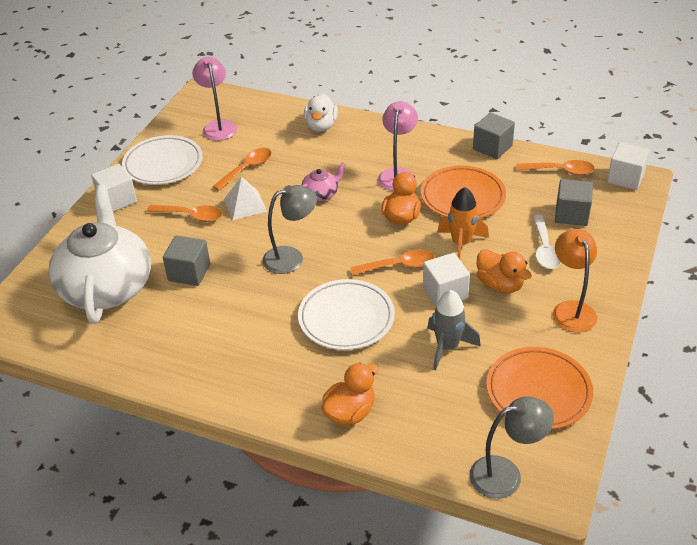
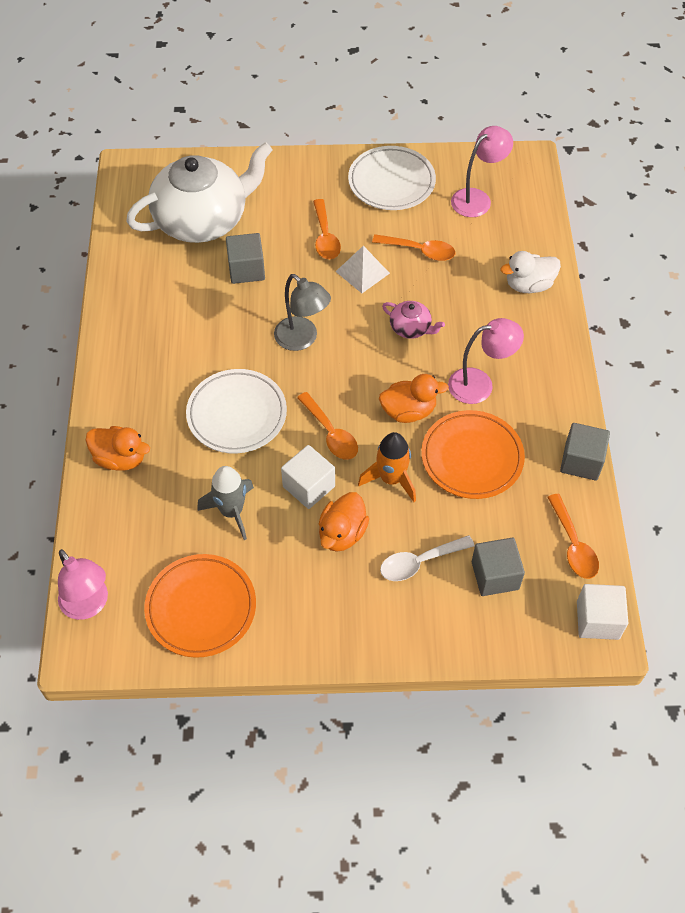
camera: 65 degrees right, 15 degrees up
white cube [91,164,137,212] -> none
grey lamp [470,396,554,499] -> pink lamp [58,549,108,620]
orange lamp [553,229,597,333] -> none

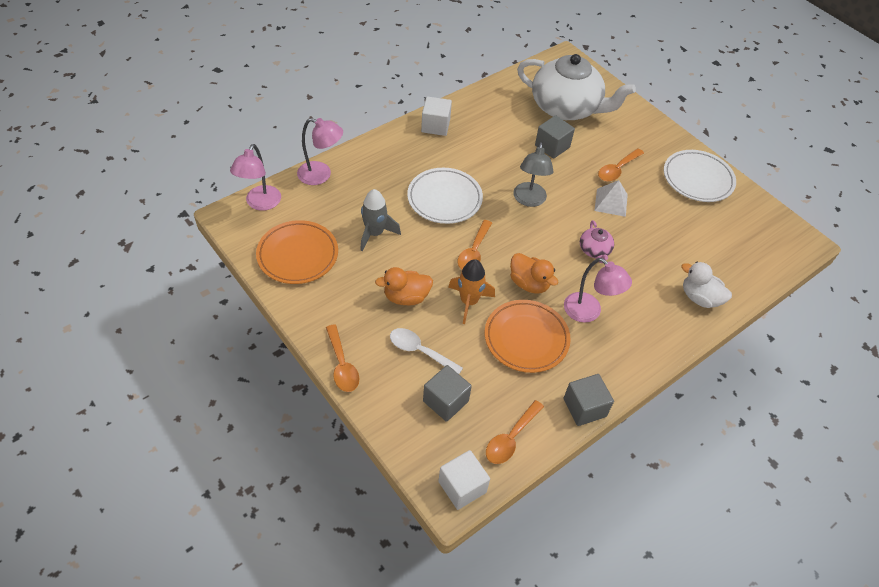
camera: 50 degrees right, 5 degrees down
orange duck [85,426,150,471] -> none
white cube [281,445,335,509] -> white cube moved to [421,96,452,136]
orange spoon [372,234,456,261] -> orange spoon moved to [326,325,360,392]
pink lamp [451,126,513,217] -> pink lamp moved to [297,118,343,185]

